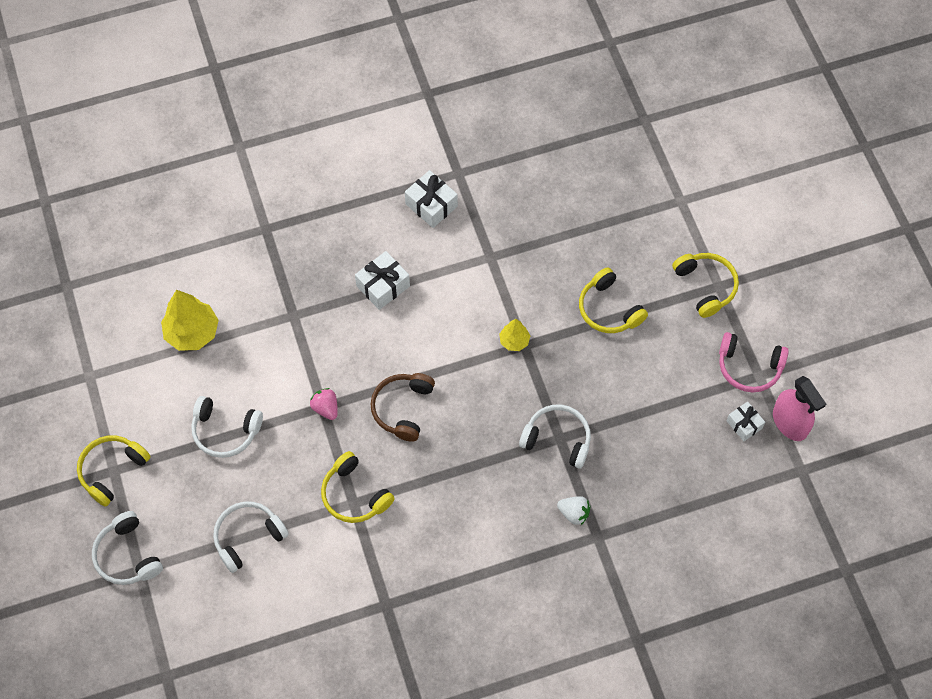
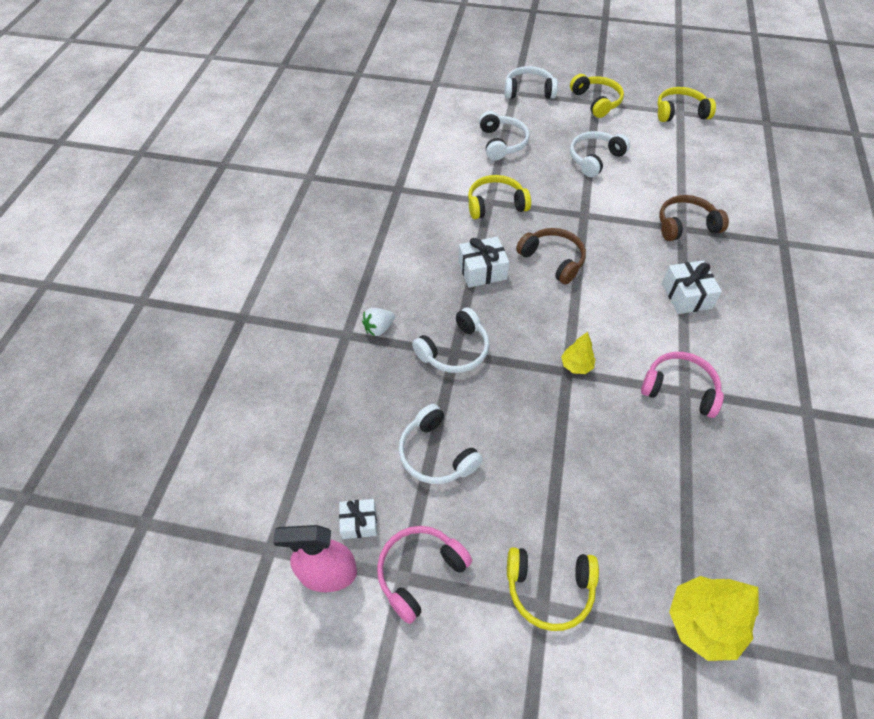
camera: 120 degrees right, 10 degrees down
yellow tree [161,290,219,351] -> yellow tree moved to [669,576,759,661]
pink strawberry [310,388,338,420] -> none
white gift [405,170,458,228] -> white gift moved to [458,237,509,287]
yellow headphones [579,267,648,333] -> yellow headphones moved to [657,87,716,122]
none -> white headphones [399,404,483,484]
none -> pink headphones [641,352,724,418]
none -> brown headphones [659,195,729,241]

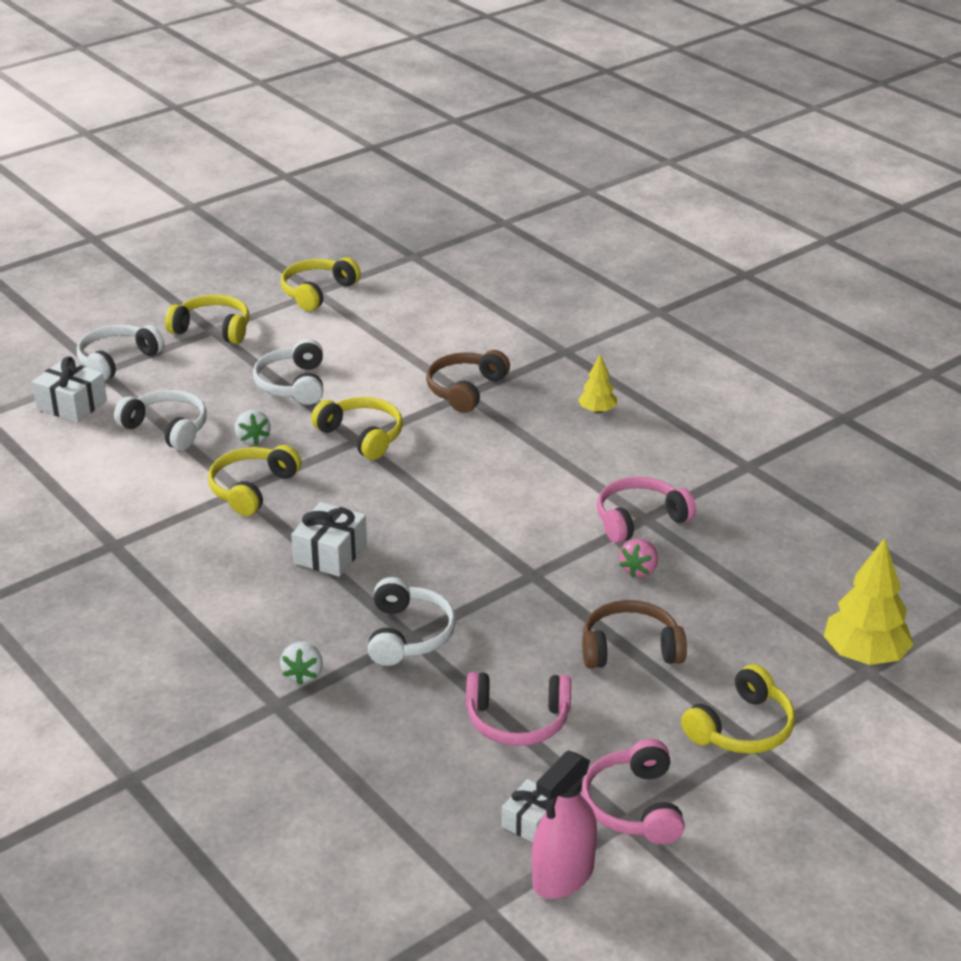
camera: 50 degrees left, 20 degrees down
white headphones [399,404,483,484] -> pink headphones [466,672,571,746]
brown headphones [516,228,586,285] -> brown headphones moved to [582,600,687,669]
yellow tree [561,332,595,374] -> yellow tree moved to [578,354,617,414]
white gift [662,260,722,314] -> white gift moved to [32,356,107,423]
none -> white strawberry [235,410,271,446]
none -> yellow headphones [311,397,403,460]
none -> pink strawberry [619,539,658,578]

